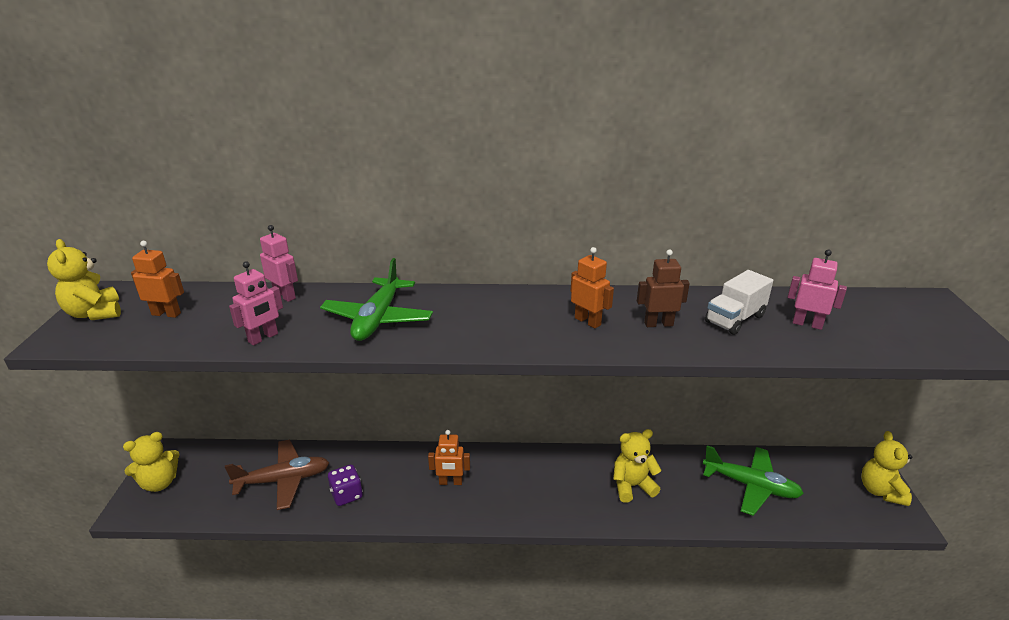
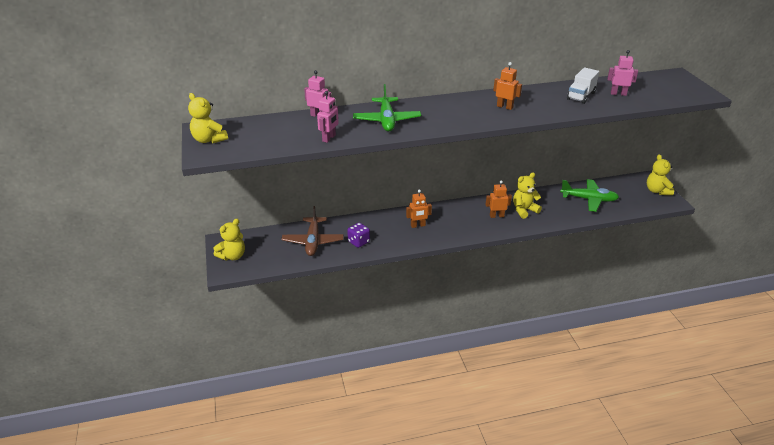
camera: 15 degrees left, 5 degrees up
orange robot [131,241,184,318] -> orange robot moved to [486,180,512,218]
brown plane [225,440,329,510] -> brown plane turned 120 degrees clockwise [281,206,344,256]
brown robot [637,249,690,327] -> none

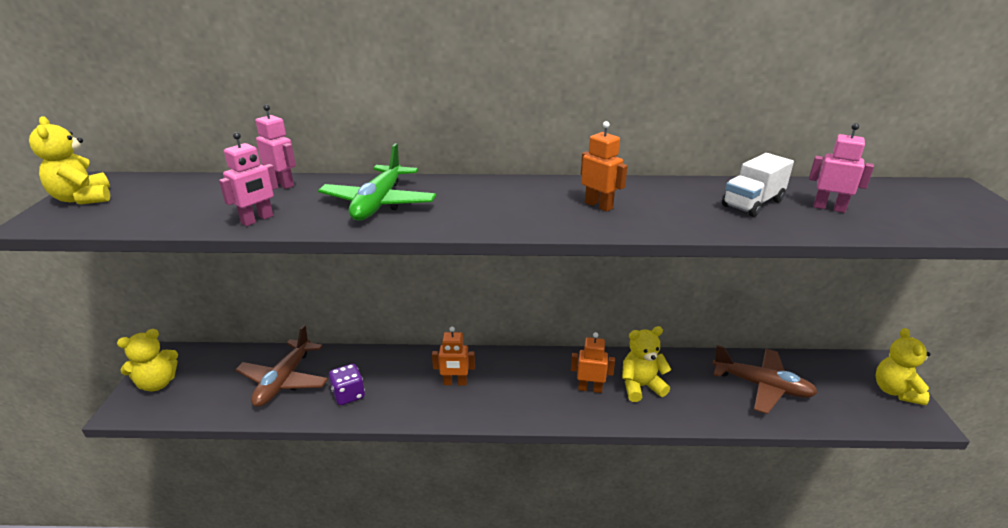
camera: 15 degrees right, 5 degrees down
green plane [560,179,619,212] -> brown plane [712,345,818,414]

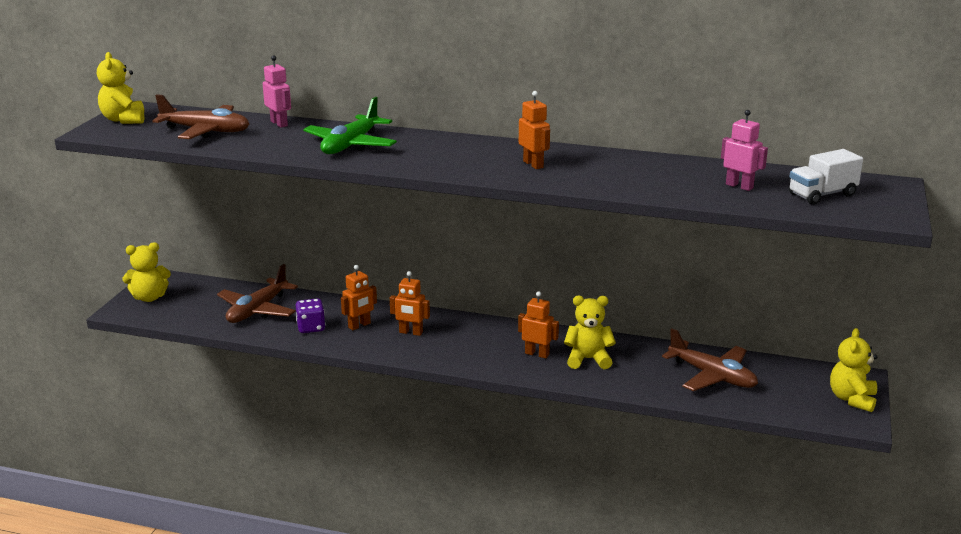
camera: 15 degrees right, 5 degrees down
pink robot [219,132,278,226] -> none
white truck [722,153,794,217] -> white truck moved to [789,149,863,204]
none -> brown plane [152,94,249,139]
none -> orange robot [341,265,377,330]

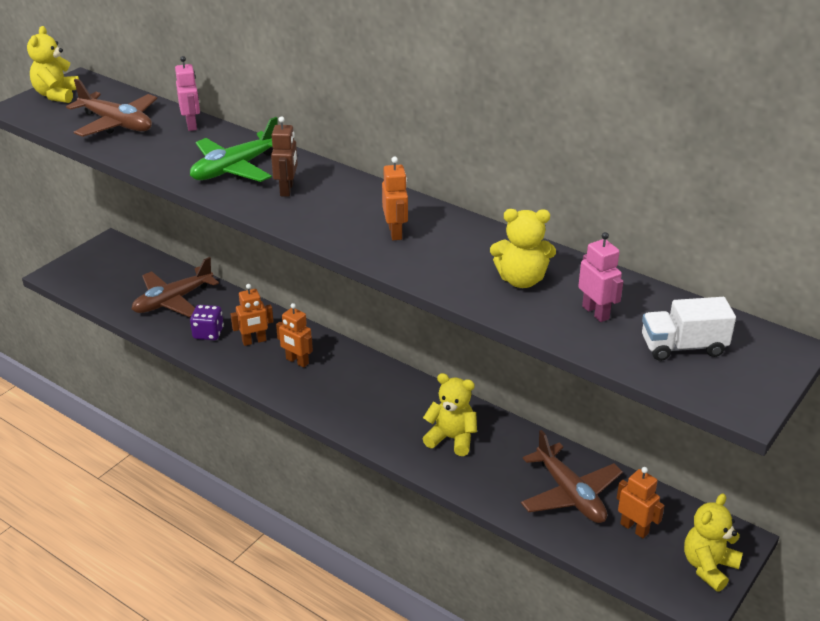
camera: 20 degrees right, 10 degrees up
yellow teddy bear [122,242,171,302] -> yellow teddy bear moved to [490,209,556,288]
orange robot [518,291,559,358] -> orange robot moved to [617,467,665,538]
none -> brown robot [271,116,298,197]

